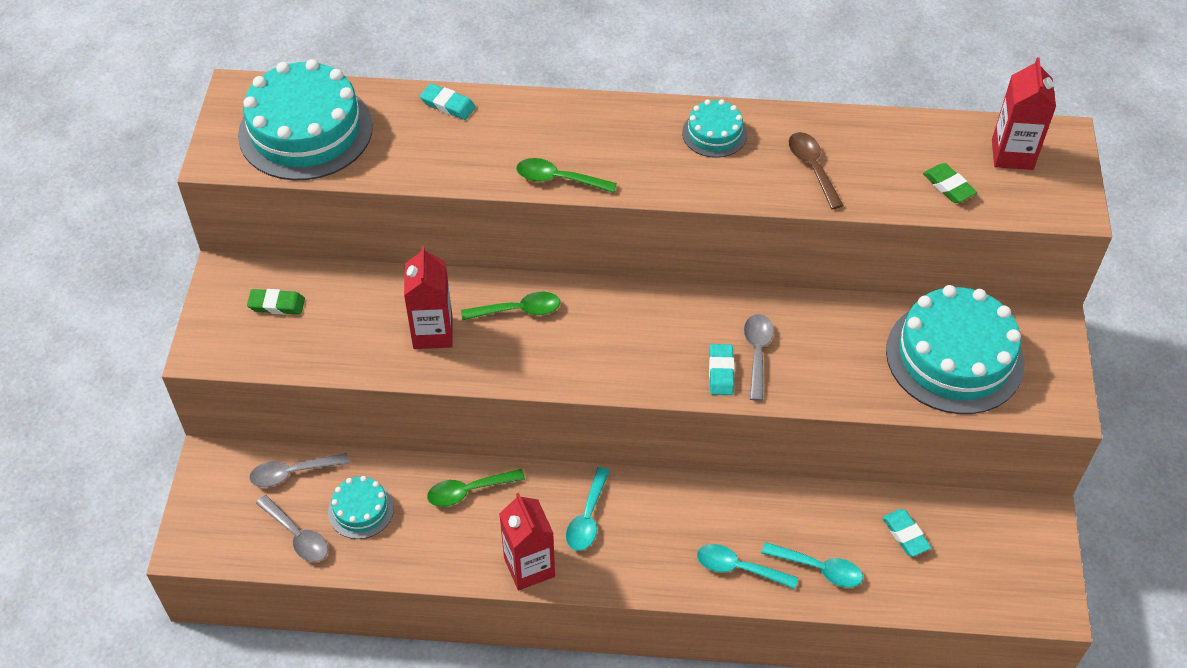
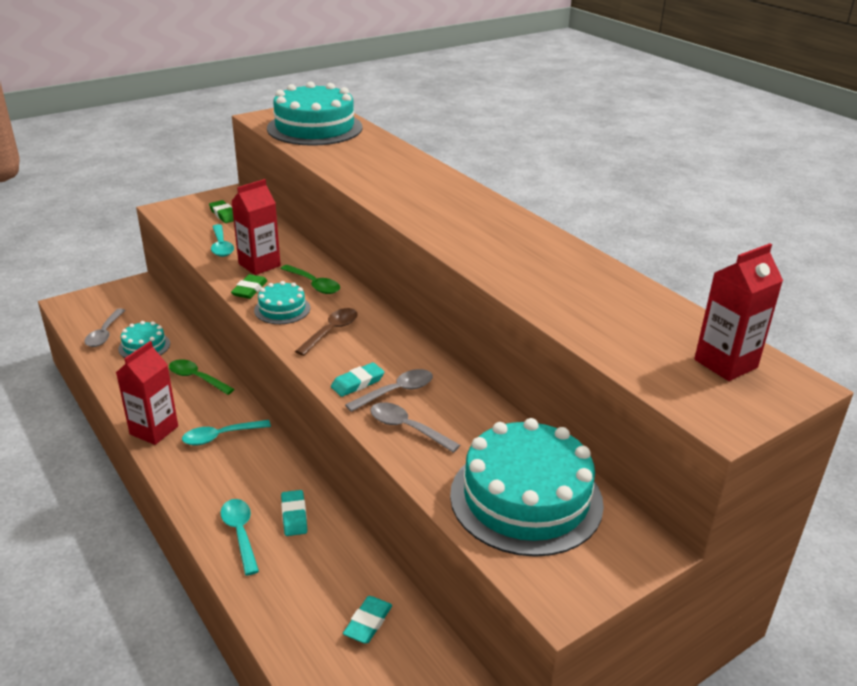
camera: 50 degrees right, 20 degrees down
grey spoon [249,453,349,487] -> grey spoon moved to [370,402,460,453]
turquoise eraser [420,83,476,120] -> turquoise eraser moved to [281,490,307,536]
green spoon [516,158,617,193] -> none
turquoise cake [682,99,747,158] -> turquoise cake moved to [254,281,310,324]
turquoise spoon [761,542,863,588] -> turquoise spoon moved to [211,224,234,257]
brown spoon [789,132,844,209] -> brown spoon moved to [295,308,357,356]
green eraser [923,163,977,203] -> green eraser moved to [231,274,268,299]

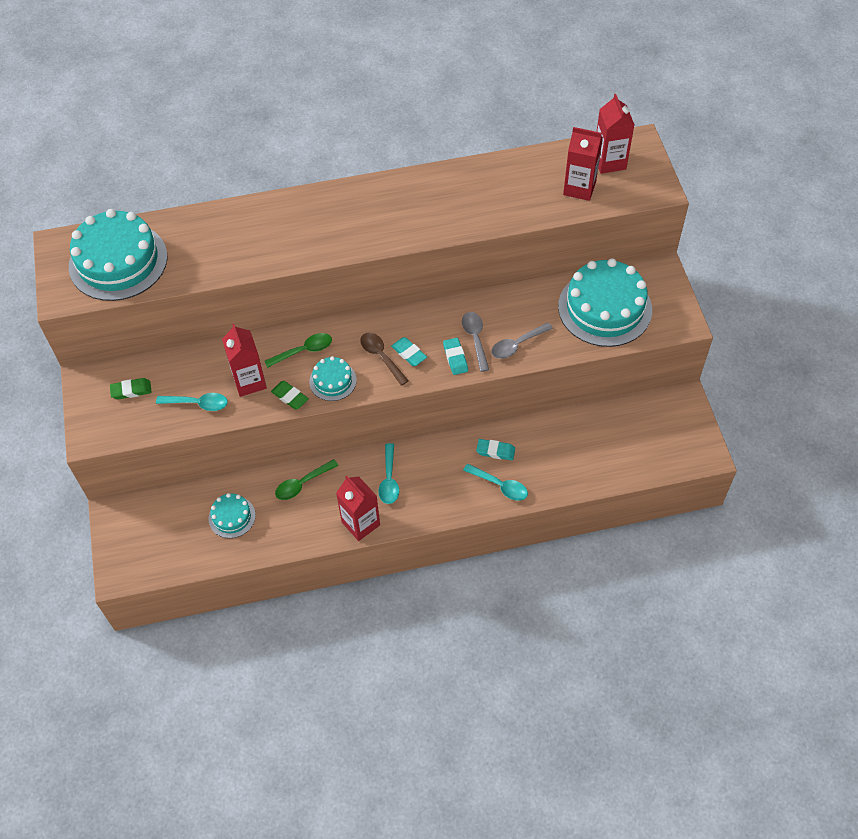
camera: 65 degrees left, 25 degrees up
grey spoon [84,308,126,347] -> none
turquoise spoon [221,499,259,576] -> turquoise spoon turned 150 degrees counterclockwise [463,464,528,501]
turquoise eraser [343,596,392,644] -> turquoise eraser moved to [391,337,427,366]
none -> red carton [563,127,603,201]

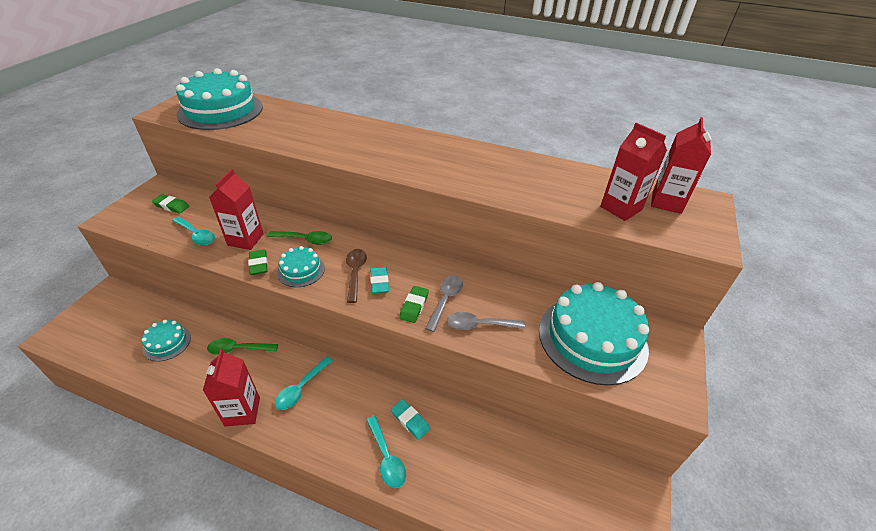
camera: 30 degrees right, 15 degrees down
turquoise eraser [443,338,468,375] -> green eraser [399,286,429,323]

